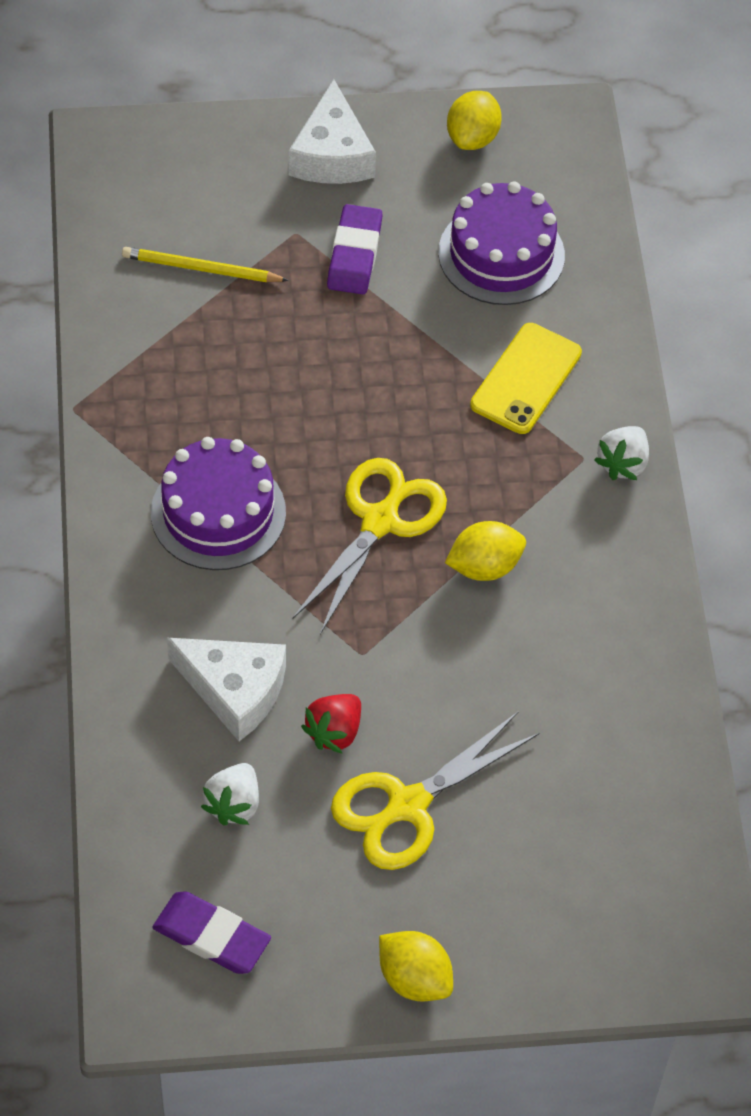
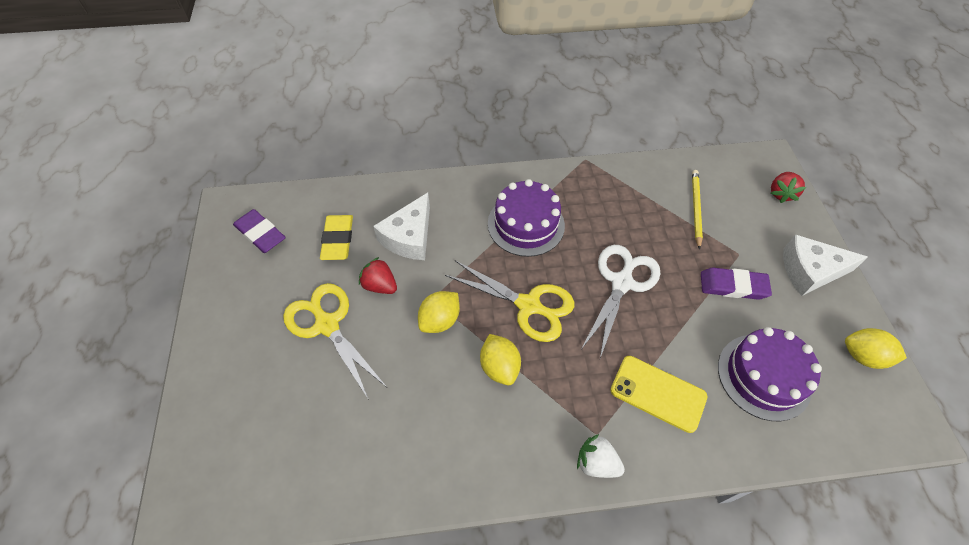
camera: 90 degrees right, 0 degrees up
purple eraser [153,891,271,974] -> purple eraser turned 75 degrees counterclockwise [233,209,286,253]
white strawberry [201,763,259,826] -> yellow eraser [320,215,353,260]
yellow lemon [379,931,453,1002] -> yellow lemon moved to [418,291,460,333]
none -> white scissors [581,245,661,358]
none -> red strawberry [771,172,806,203]

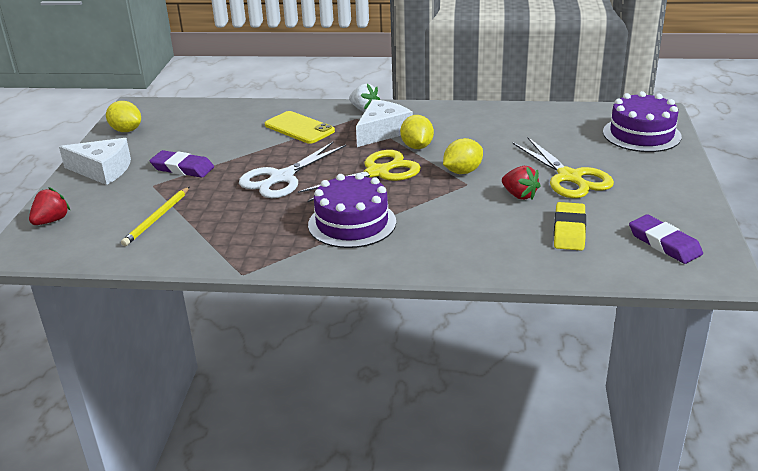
camera: 165 degrees left, 25 degrees down
white cheese [373,193,430,260] -> white cheese moved to [356,99,413,147]
yellow scissors [445,260,574,342] -> yellow scissors turned 105 degrees clockwise [298,150,421,202]
purple cake [718,327,822,421] -> purple cake moved to [603,91,682,152]

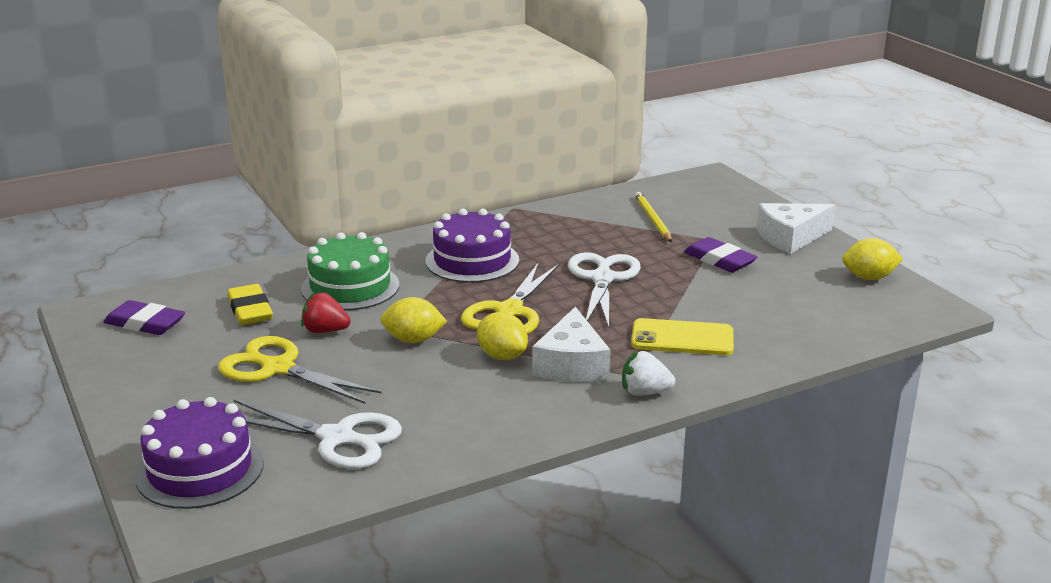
camera: 145 degrees right, 5 degrees down
red strawberry [29,187,71,225] -> none
purple eraser [150,150,214,178] -> purple eraser turned 60 degrees clockwise [684,237,757,272]
yellow lemon [443,138,483,174] -> yellow lemon turned 75 degrees clockwise [381,297,447,343]
none -> white scissors [234,400,402,469]
none -> green cake [301,232,399,311]

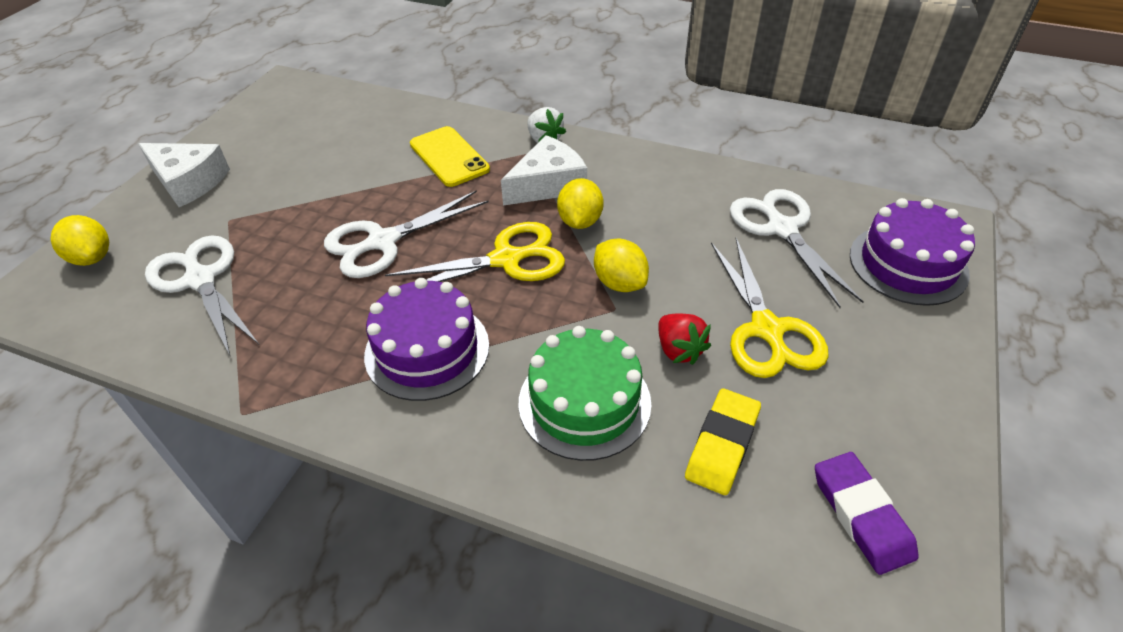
camera: 130 degrees left, 20 degrees up
yellow pencil [635,192,672,242] -> white scissors [145,235,259,357]
purple eraser [684,237,757,272] -> none
yellow lemon [842,238,903,280] -> yellow lemon moved to [51,215,109,266]

